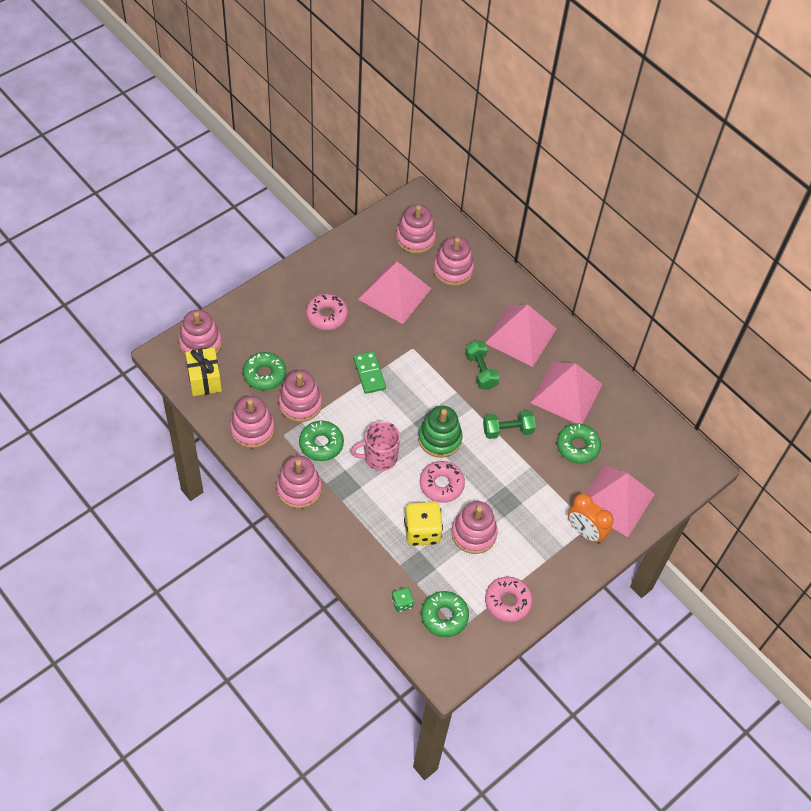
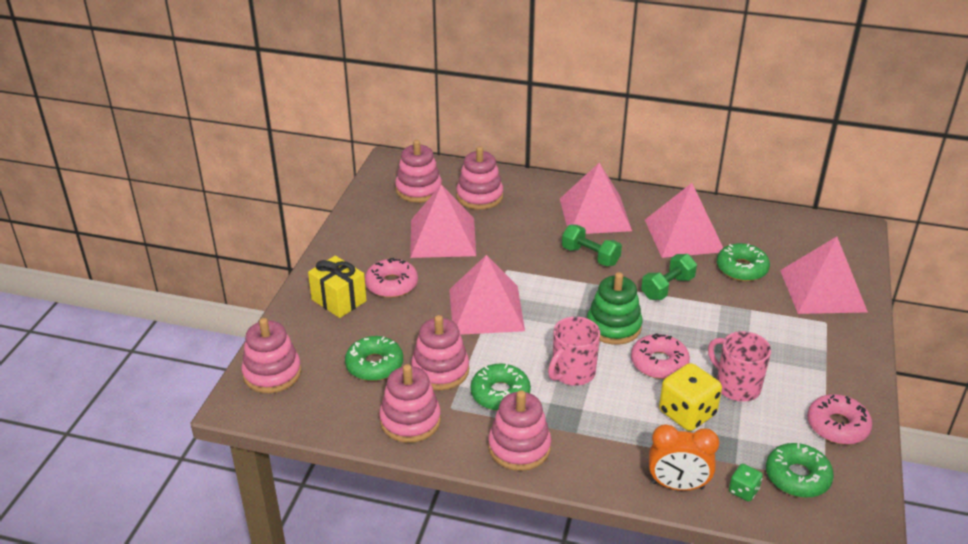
camera: 30 degrees left, 20 degrees down
yellow gift [185,348,222,396] -> yellow gift moved to [308,256,367,318]
green domino [353,351,386,394] -> pink pyramid [449,255,525,335]
pink stacking toy [451,501,498,554] -> pink mug [708,331,771,402]
orange clock [568,493,614,544] -> orange clock moved to [649,424,719,491]

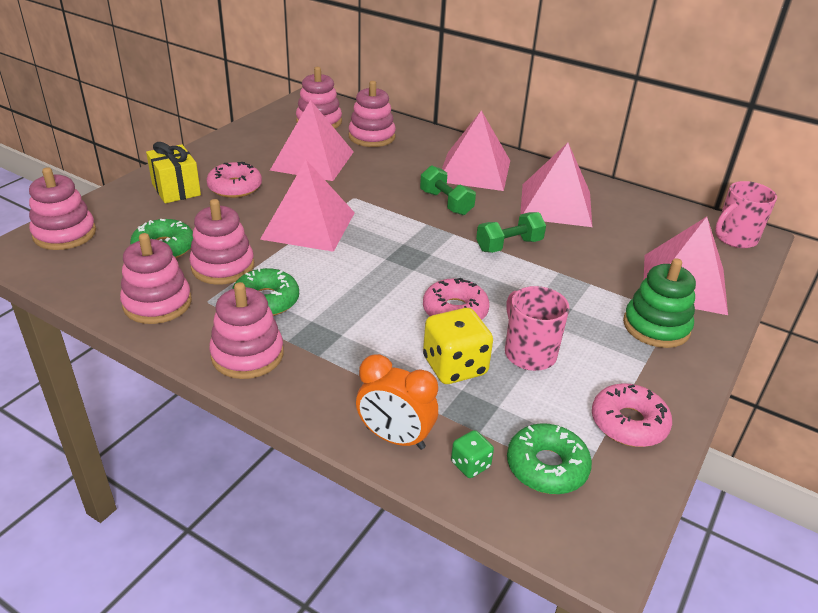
camera: 15 degrees right, 0 degrees up
pink mug [548,316,600,386] -> pink mug moved to [715,181,777,248]
green stacking toy [587,272,642,345] -> green stacking toy moved to [623,258,696,348]
green donut [717,243,770,281] -> none

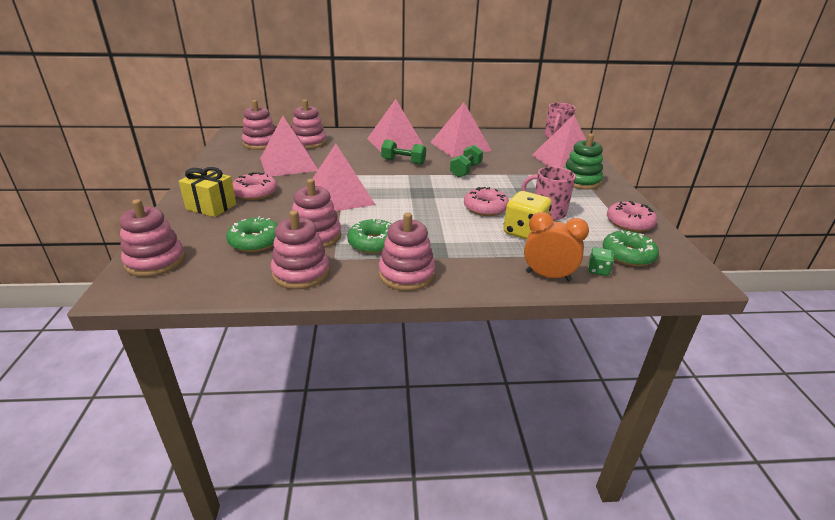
camera: 35 degrees left, 5 degrees down
orange clock [356,354,438,450] -> orange clock turned 150 degrees counterclockwise [524,212,589,281]

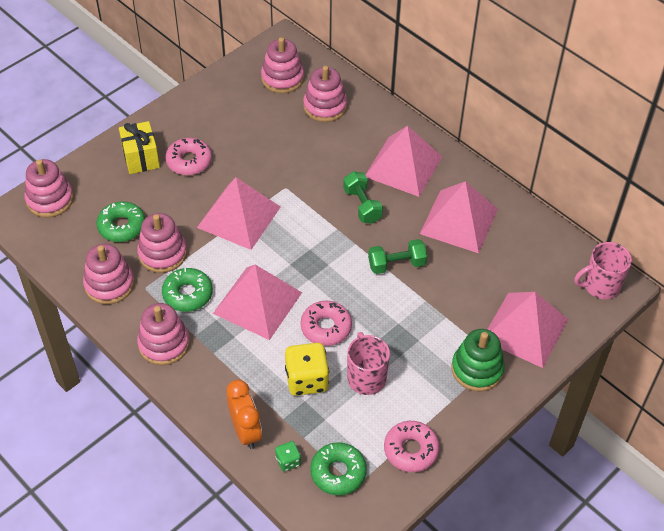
camera: 50 degrees right, 20 degrees up
pink pyramid [260,116,318,176] -> pink pyramid moved to [213,265,302,340]

